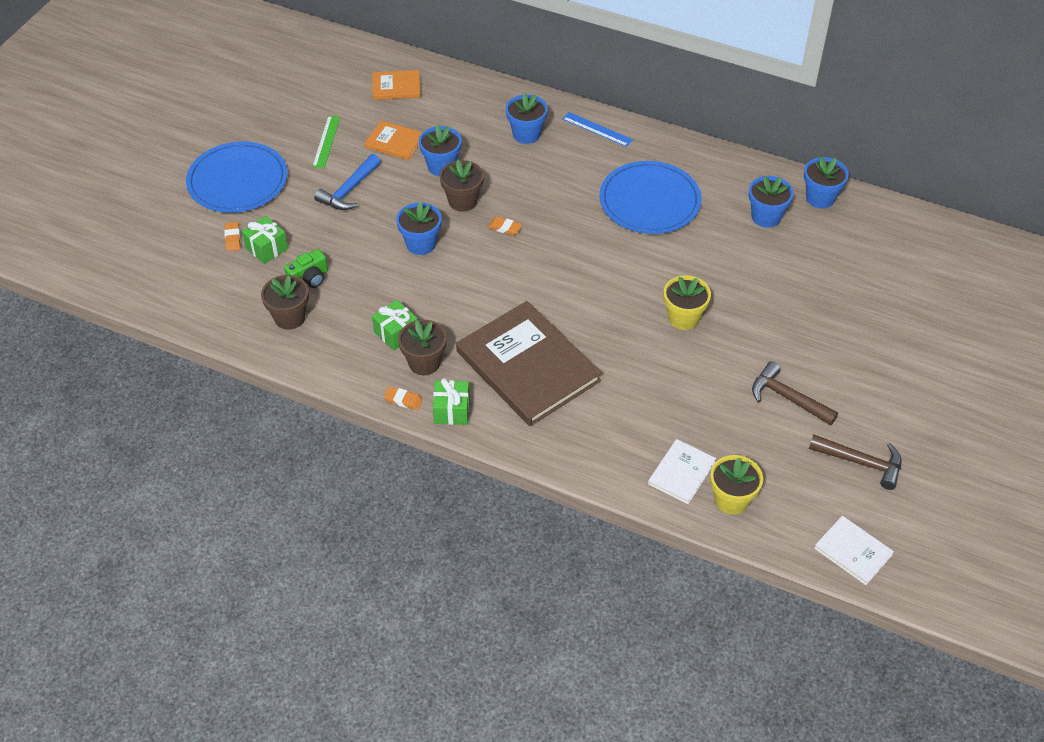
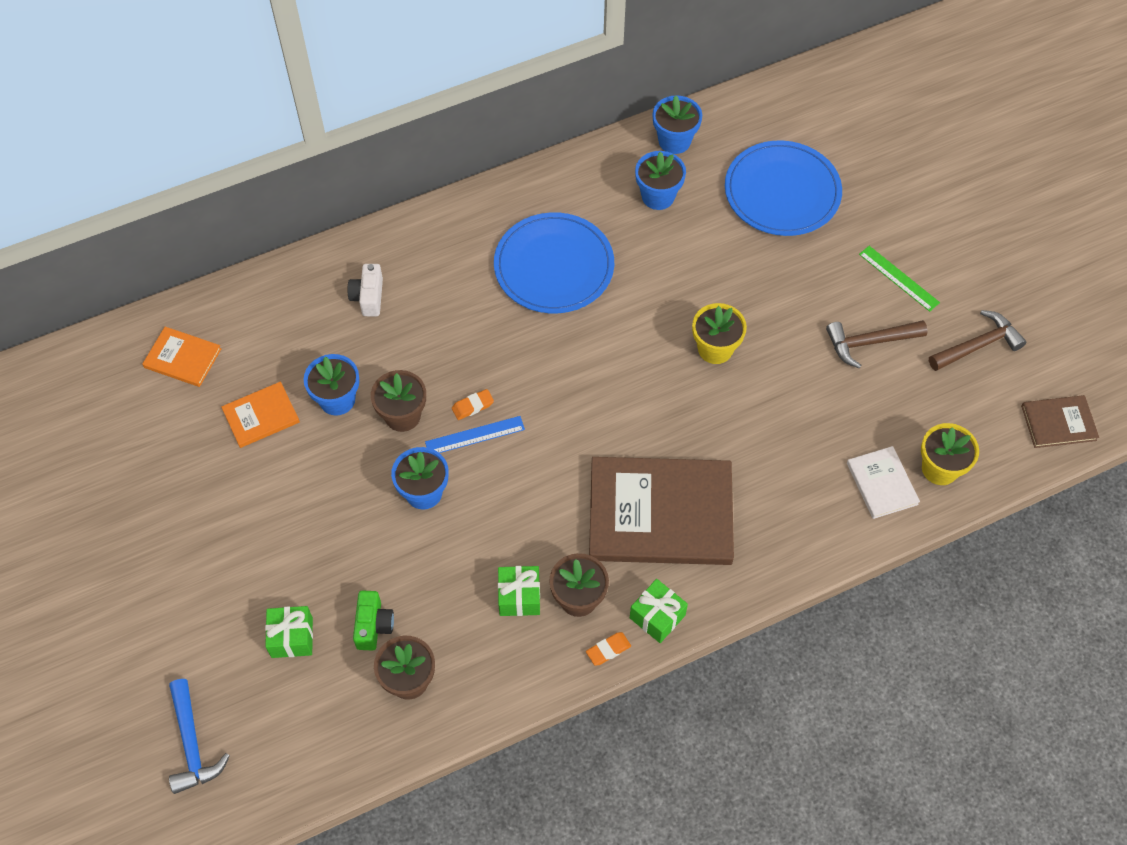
camera: 50 degrees left, 10 degrees up
blue plate [186,141,287,213] -> blue plate moved to [725,140,842,236]
orange eraser [224,222,241,251] -> none
green ruler [312,116,340,168] -> green ruler moved to [859,246,940,312]
blue hammer [314,154,381,210] -> blue hammer moved to [169,679,230,794]
orange book [372,70,421,100] -> orange book turned 75 degrees clockwise [143,327,221,387]
blue flower pot [506,92,548,144] -> white camera [347,264,383,316]
blue ruler [563,112,633,147] -> blue ruler moved to [425,416,525,453]
white book [814,516,894,585] -> brown book [1021,395,1099,448]

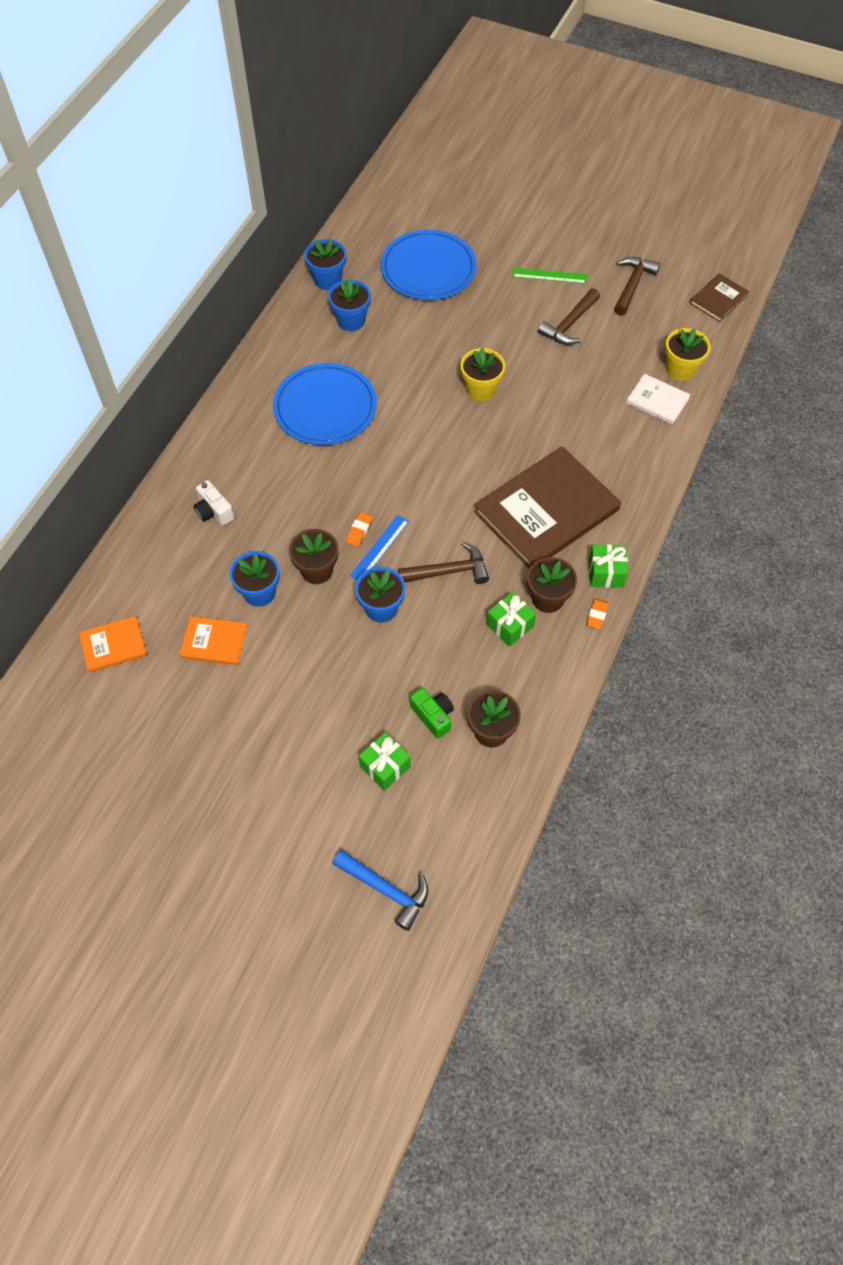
camera: 40 degrees left, 0 degrees up
orange book [221,382,300,448] -> orange book turned 75 degrees clockwise [180,616,248,665]
none -> brown hammer [398,542,489,584]

